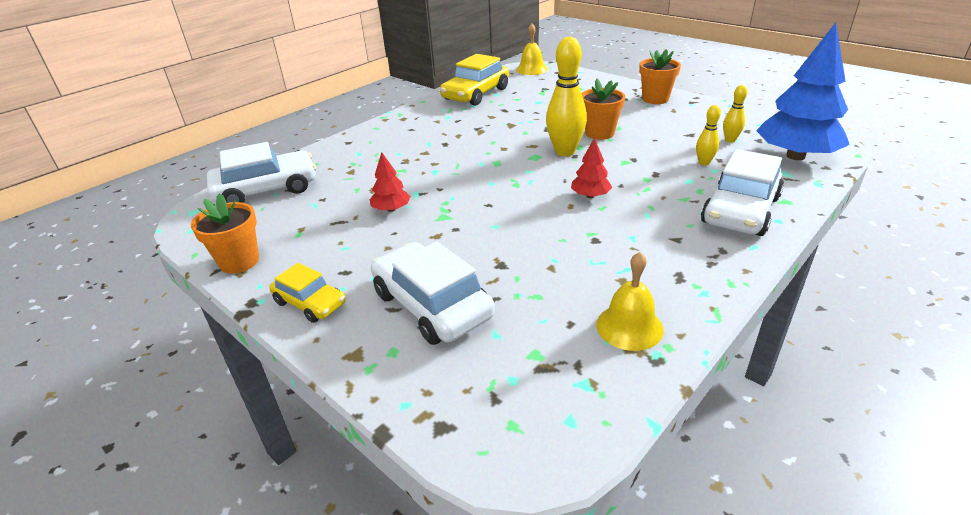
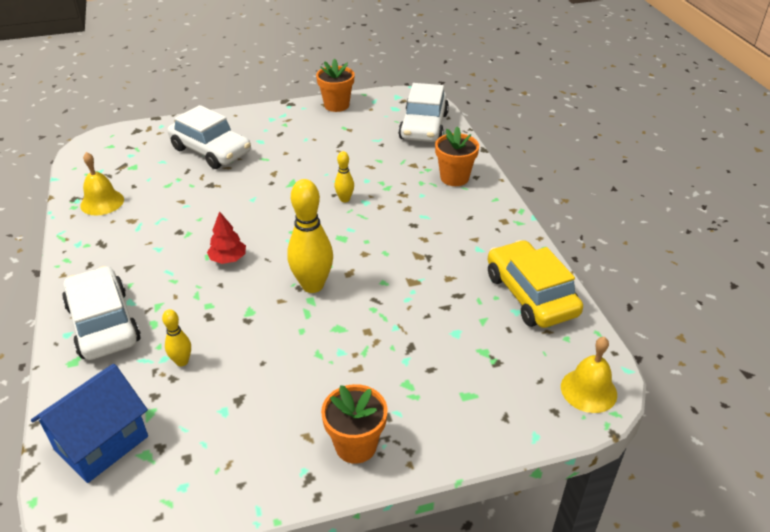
camera: 120 degrees right, 5 degrees up
yellow car [269,263,346,323] -> none
red tree [370,152,410,212] -> none
white car [371,242,495,345] -> white car turned 45 degrees clockwise [168,105,251,169]
orange flower pot [581,78,625,140] -> orange flower pot moved to [435,126,479,186]
yellow bowling pin [723,85,747,143] -> yellow bowling pin moved to [334,151,354,203]
blue tree [756,23,850,160] -> blue house [31,364,148,483]

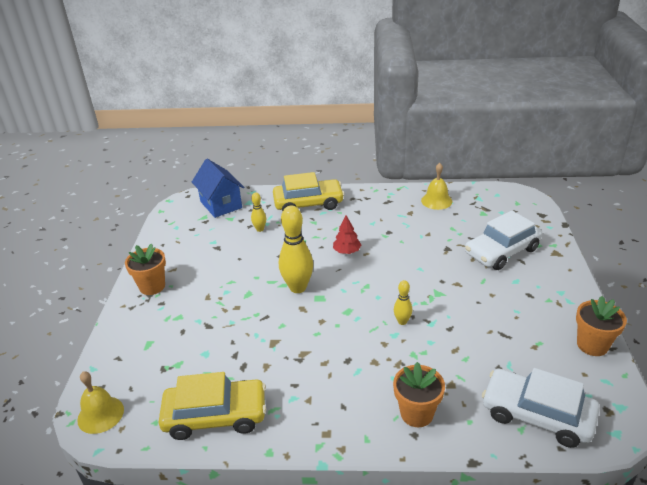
camera: 110 degrees right, 5 degrees down
white car [62,266,141,360] -> yellow car [273,172,344,211]

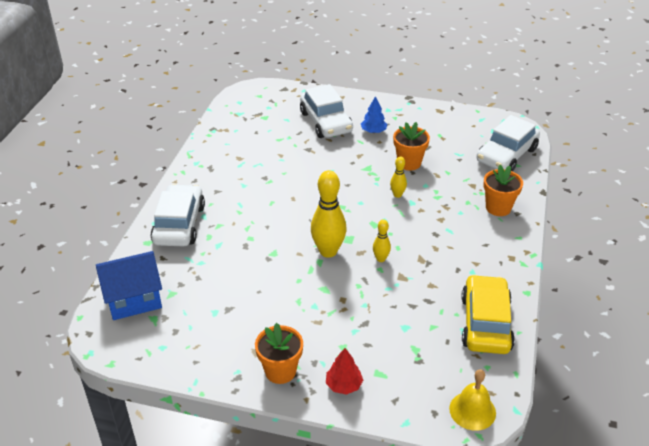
camera: 80 degrees left, 5 degrees up
yellow bowling pin [251,192,266,232] -> yellow bowling pin moved to [373,219,391,262]
yellow car [273,172,344,211] -> white car [151,184,205,247]
red tree [333,215,361,254] -> red tree moved to [326,348,363,395]
yellow bell [421,163,452,210] -> none
orange flower pot [576,296,627,356] -> orange flower pot moved to [393,122,430,170]
none -> blue tree [361,96,387,133]

